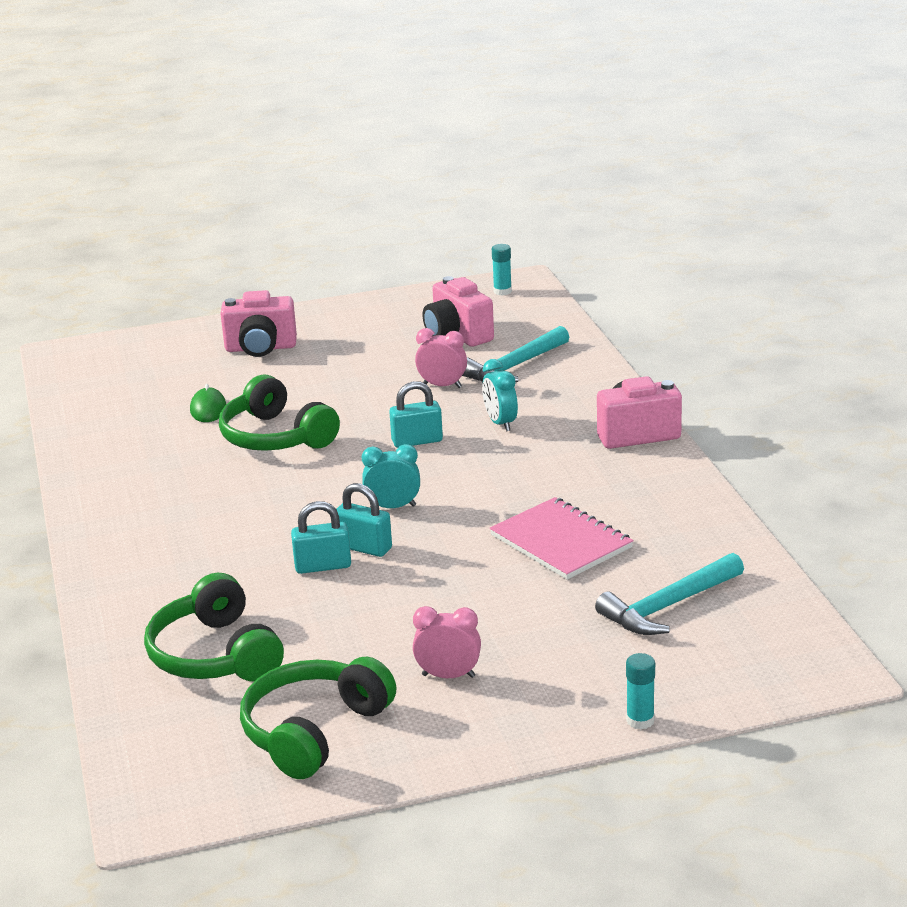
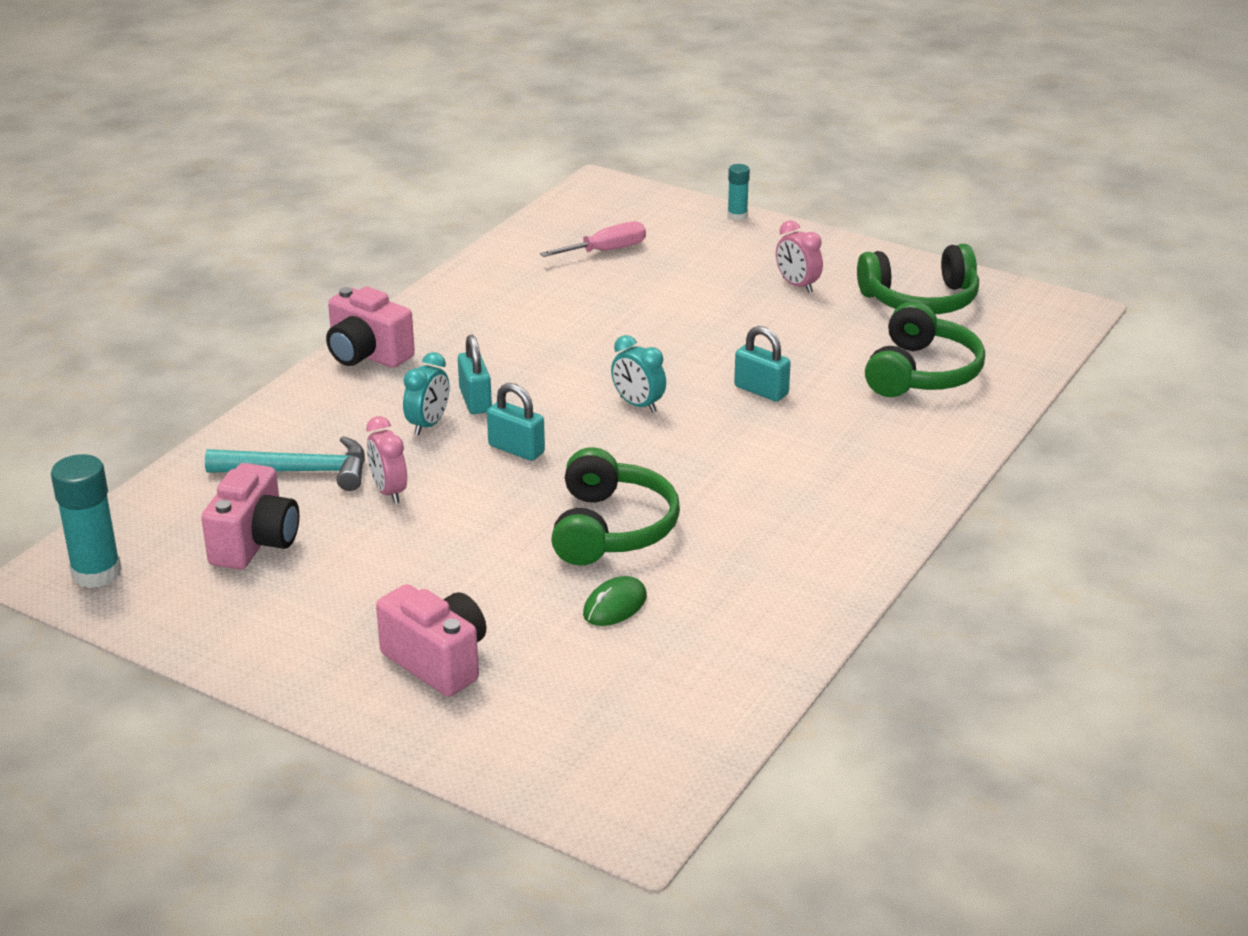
camera: 135 degrees left, 5 degrees up
turquoise padlock [336,483,392,557] -> turquoise padlock moved to [458,335,492,414]
pink notebook [490,497,634,580] -> none
turquoise glue stick [492,244,512,296] -> turquoise glue stick [51,454,122,588], size x1.80
turquoise hammer [595,553,744,635] -> pink screwdriver [540,221,646,257]

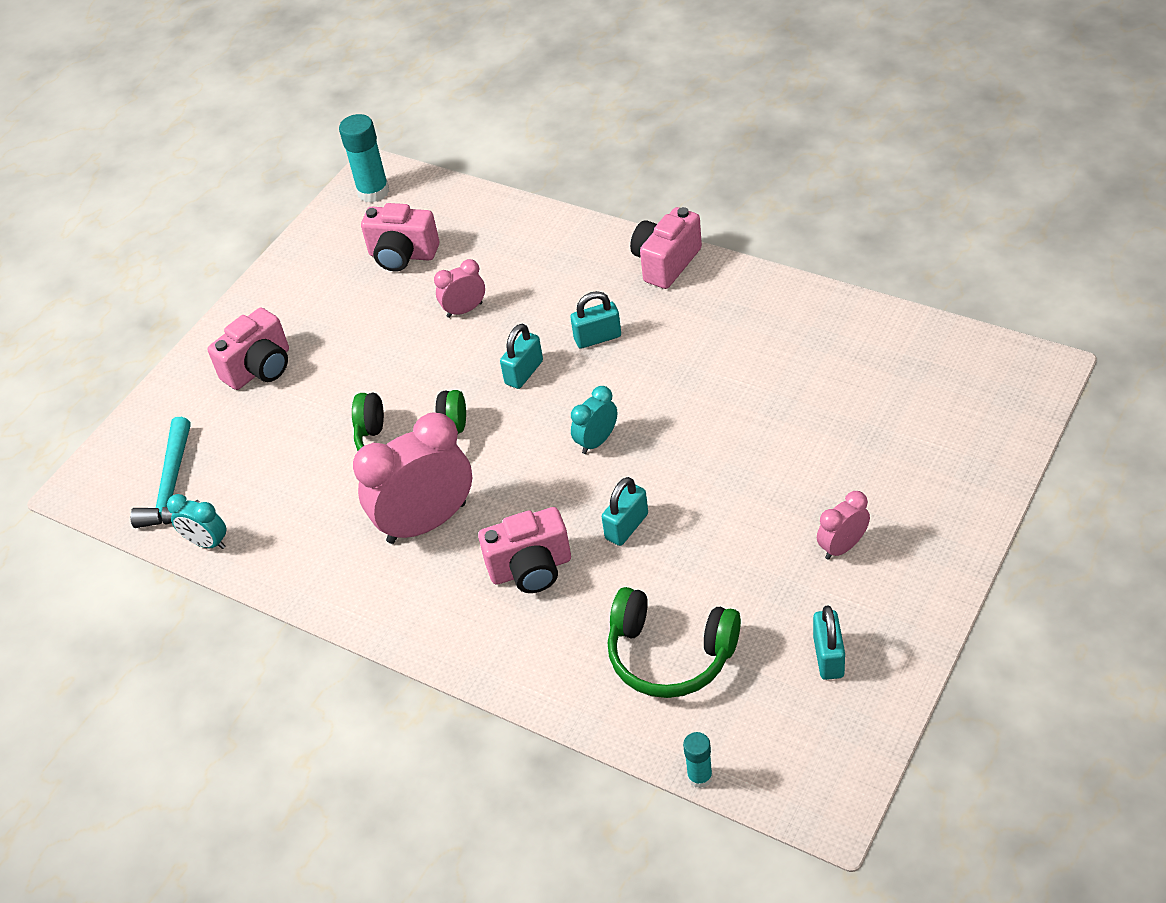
camera: 95 degrees right, 15 degrees up
turquoise hammer [205,436,365,491] -> turquoise hammer moved to [130,417,200,528]
turquoise clock [403,352,449,435] -> turquoise clock moved to [167,494,226,549]
pink screwdriver [540,221,646,257] -> none
green mouse [583,576,647,626] -> none
turquoise glue stick [727,164,750,221] -> turquoise glue stick moved to [683,732,713,788]
green headphones [857,244,979,314] -> turquoise padlock [813,605,845,680]
none -> pink clock [353,412,472,544]
none -> pink camera [478,507,571,593]

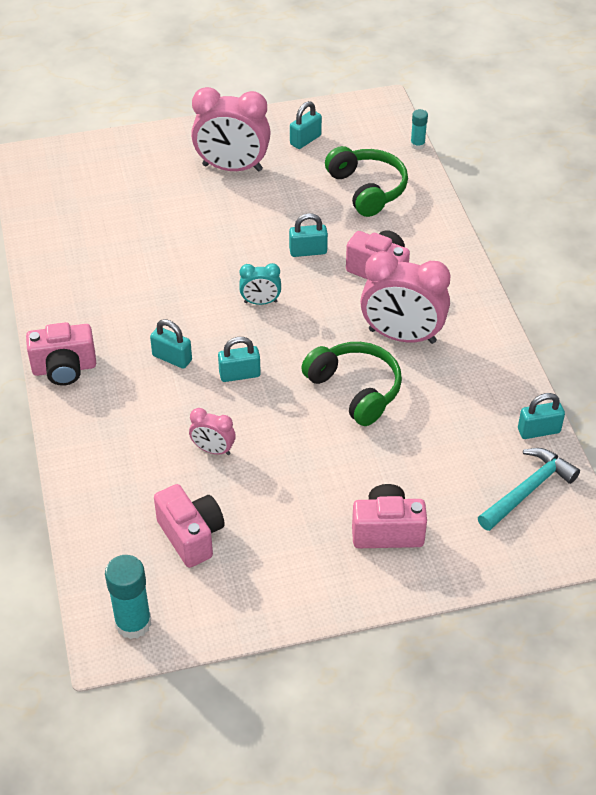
camera: 140 degrees left, 0 degrees up
turquoise clock [167,494,226,549] -> turquoise padlock [518,393,565,439]
pink clock [817,491,870,560] -> pink clock [191,87,271,172], size x2.02

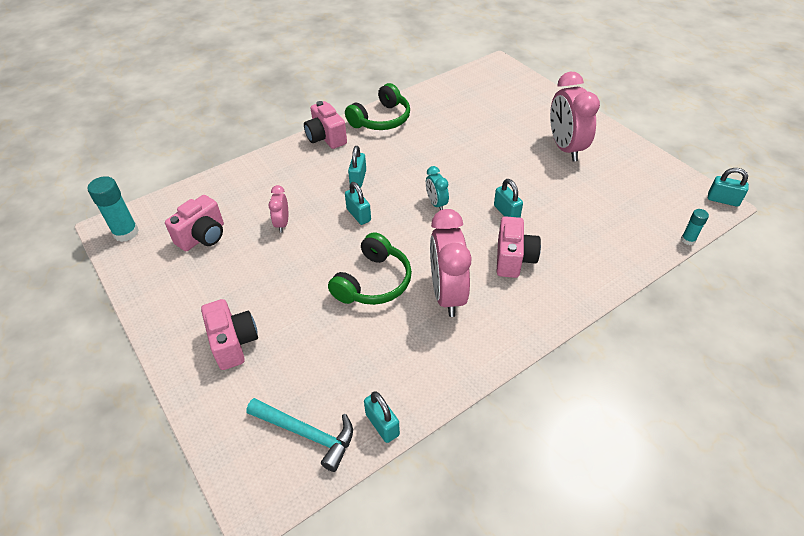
camera: 70 degrees right, 0 degrees up
turquoise padlock [290,101,322,149] -> turquoise padlock moved to [708,168,749,207]
green headphones [325,146,408,217] -> green headphones moved to [345,83,410,130]

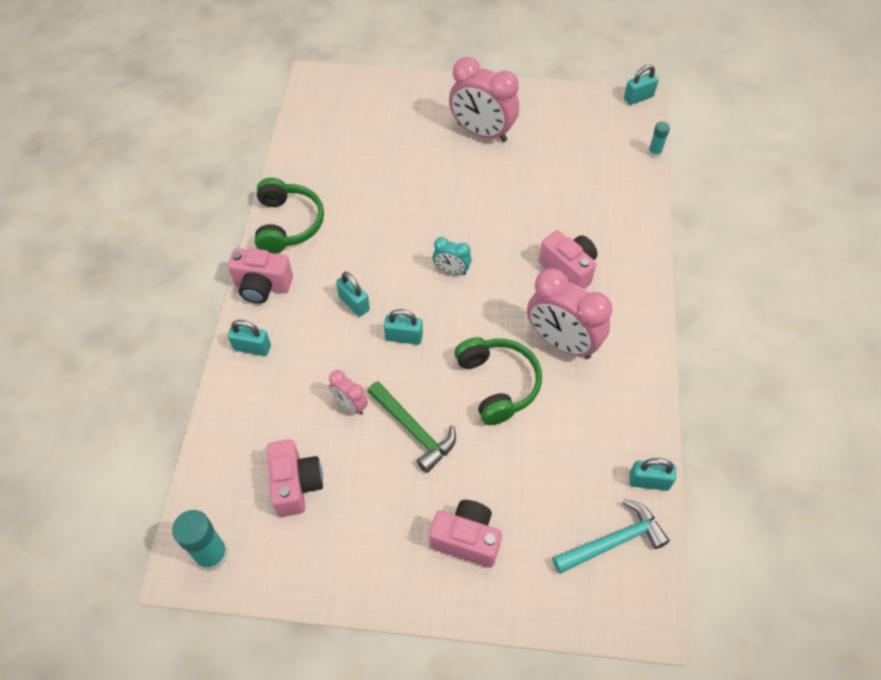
camera: 50 degrees left, 10 degrees up
turquoise padlock [494,179,523,218] -> turquoise padlock moved to [228,320,271,356]
none -> green hammer [368,381,456,473]

